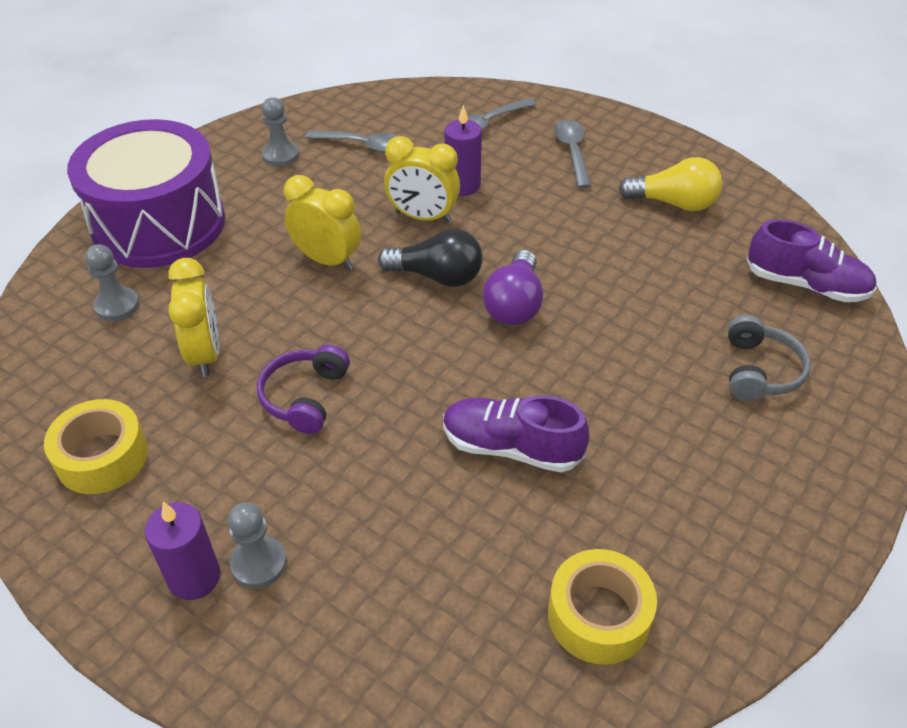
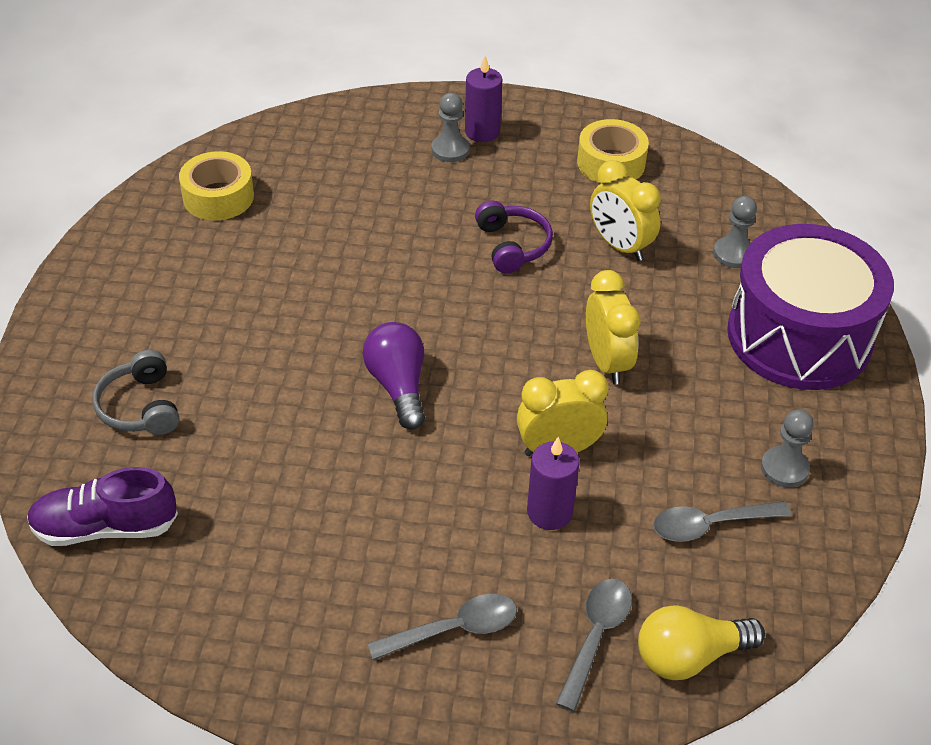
camera: 150 degrees right, 0 degrees up
yellow clock [284,175,361,270] -> yellow clock turned 105 degrees counterclockwise [586,270,640,384]
black light bulb [378,229,483,287] -> none
purple shoe [443,395,589,472] -> none
grey spoon [554,119,591,188] -> grey spoon turned 75 degrees counterclockwise [367,594,517,660]
yellow light bulb [618,157,722,211] -> yellow light bulb moved to [638,605,765,680]

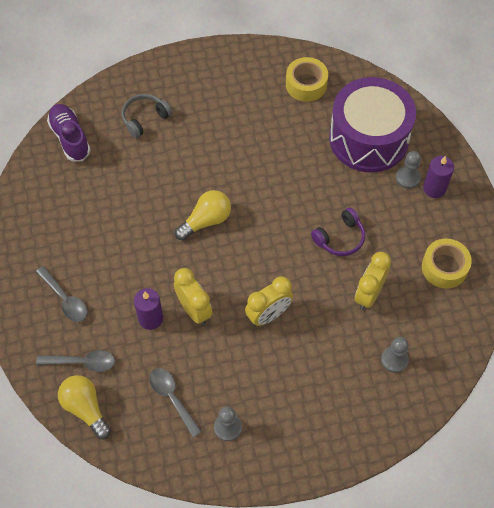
camera: 70 degrees right, 15 degrees up
purple light bulb [363,322,425,430] -> yellow light bulb [175,190,231,241]
purple drum [727,224,894,390] -> purple drum moved to [329,77,416,173]

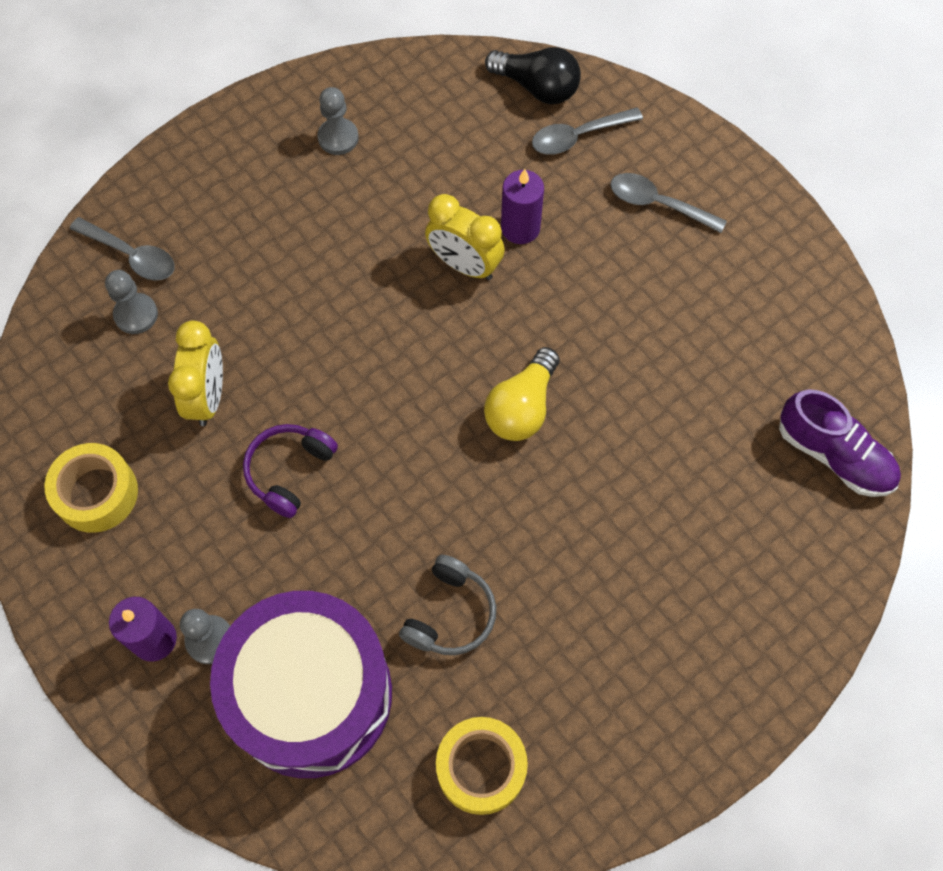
camera: 155 degrees right, 5 degrees up
yellow light bulb [58,375,111,439] -> black light bulb [485,47,581,104]
grey headphones [122,94,172,138] -> grey headphones moved to [399,555,496,655]
grey spoon [149,368,202,437] -> grey spoon moved to [70,217,175,281]
yellow clock [245,276,293,326] -> none

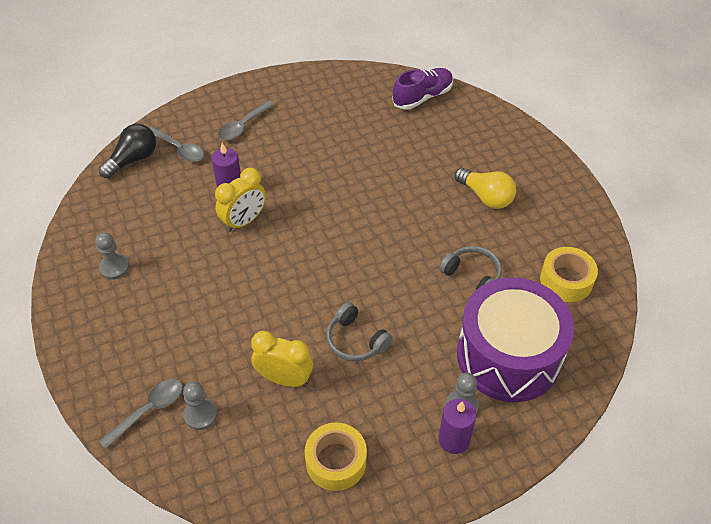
camera: 75 degrees left, 15 degrees down
purple headphones [243,424,338,518] -> grey headphones [326,302,392,361]
yellow light bulb [484,347,559,441] -> yellow light bulb moved to [454,168,516,209]
grey spoon [532,107,643,155] -> grey spoon turned 45 degrees counterclockwise [149,126,204,162]

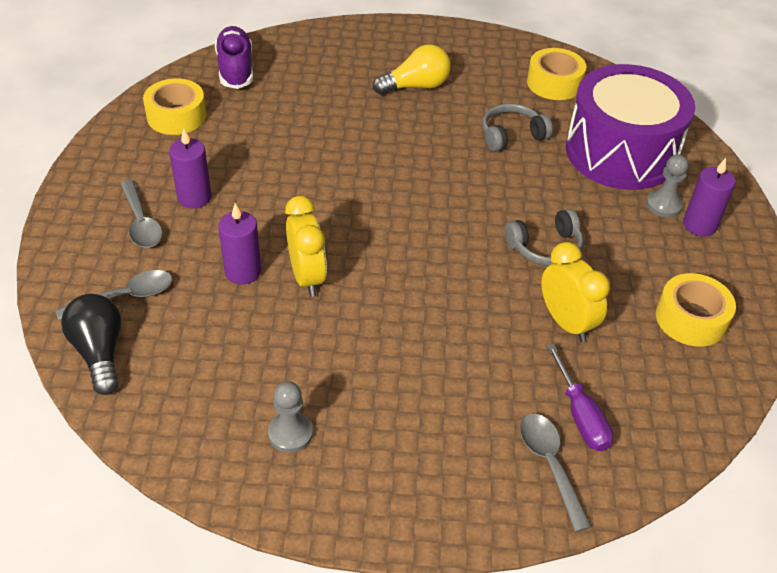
camera: 65 degrees left, 5 degrees down
grey pawn [183,382,217,430] -> purple screwdriver [546,344,613,451]
yellow clock [251,331,313,387] -> yellow clock turned 105 degrees clockwise [541,242,610,342]
none -> yellow tape [143,79,206,135]
none -> purple candle [169,128,212,208]

